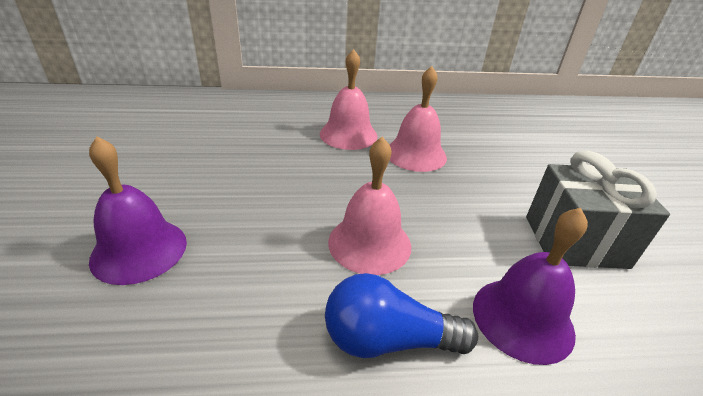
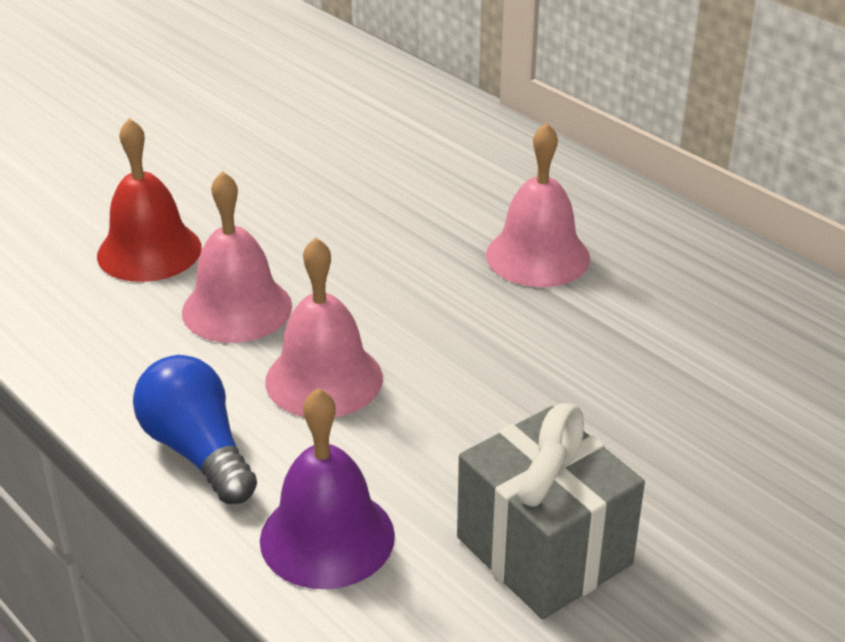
camera: 55 degrees right, 0 degrees up
purple bell [89,136,187,285] -> red bell [97,118,202,282]
pink bell [389,66,447,172] -> pink bell moved to [182,171,292,343]

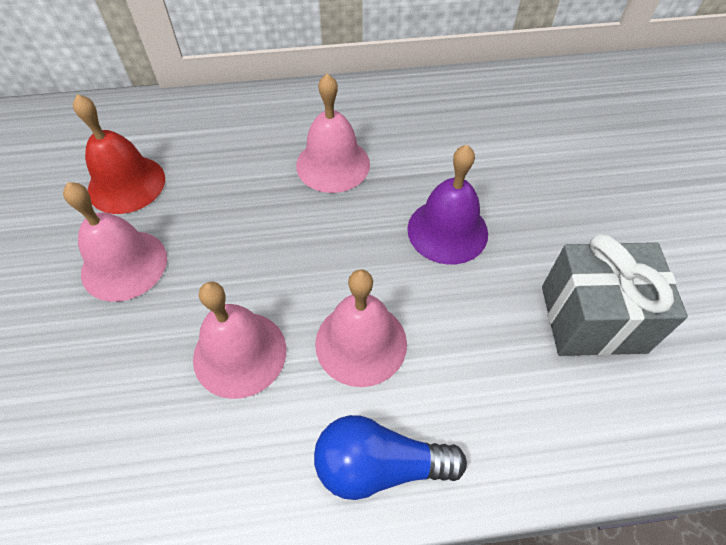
camera: 55 degrees left, 20 degrees up
red bell [97,118,202,282] -> red bell moved to [73,94,165,214]
purple bell [260,388,395,589] -> purple bell moved to [408,145,488,265]
none -> pink bell [63,182,167,302]

